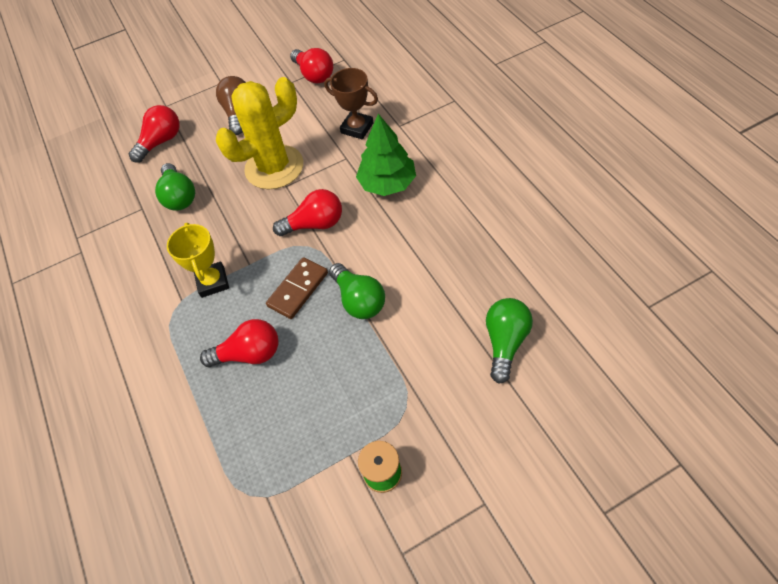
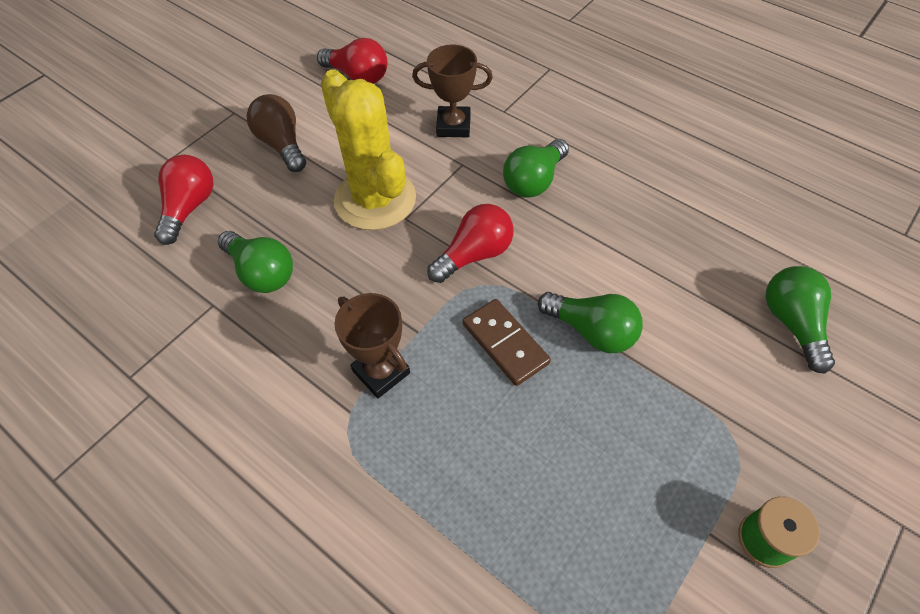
camera: 30 degrees left, 0 degrees up
yellow trophy [167,223,229,298] -> brown trophy [334,293,410,398]
red light bulb [200,319,279,367] -> none
yellow cactus [216,77,303,189] -> yellow cactus turned 60 degrees counterclockwise [321,69,416,230]
brown domino [266,257,328,319] -> brown domino turned 45 degrees counterclockwise [463,299,551,386]
green tree [356,114,416,196] -> green light bulb [503,139,569,198]

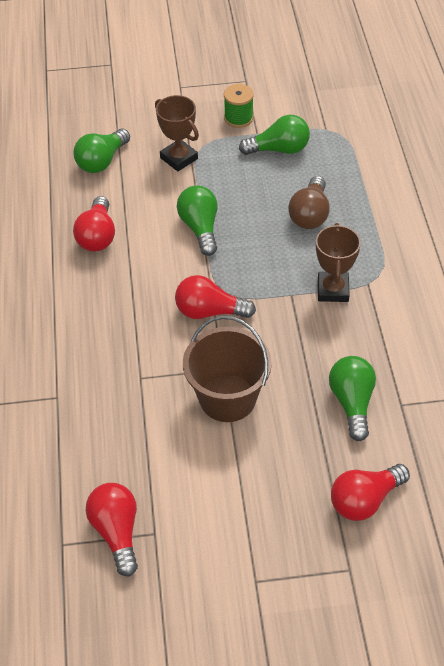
camera: 135 degrees left, 5 degrees down
brown light bulb [247,94,306,172] -> brown light bulb moved to [288,176,330,229]
yellow cactus [321,69,416,230] -> brown bucket [183,316,272,422]
brown trophy [412,44,493,137] -> brown trophy moved to [155,95,199,171]
brown domino [463,299,551,386] -> none
green light bulb [503,139,569,198] -> green light bulb moved to [239,115,310,155]
none -> red light bulb [73,196,115,251]

